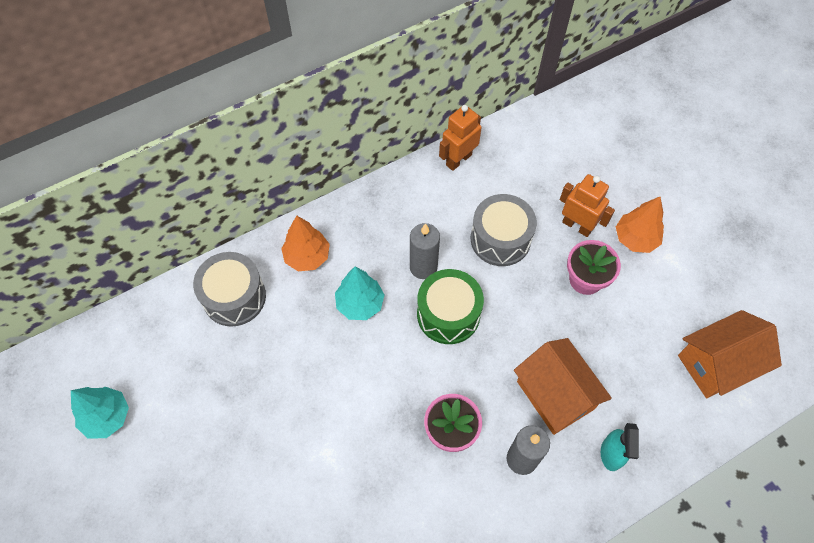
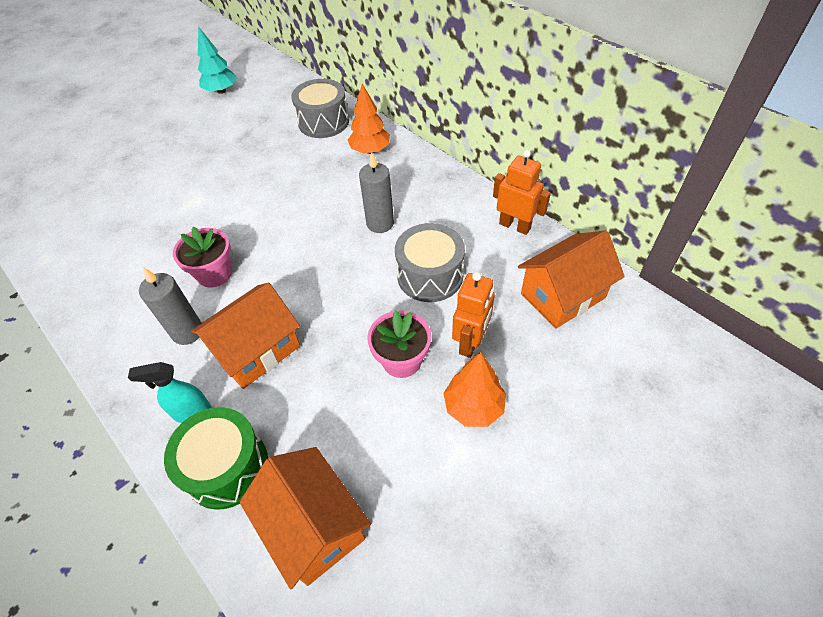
camera: 80 degrees right, 10 degrees down
turquoise tree [335,267,384,320] -> none
green drum [417,269,484,344] -> green drum moved to [164,407,268,510]
none -> orange house [518,230,625,328]

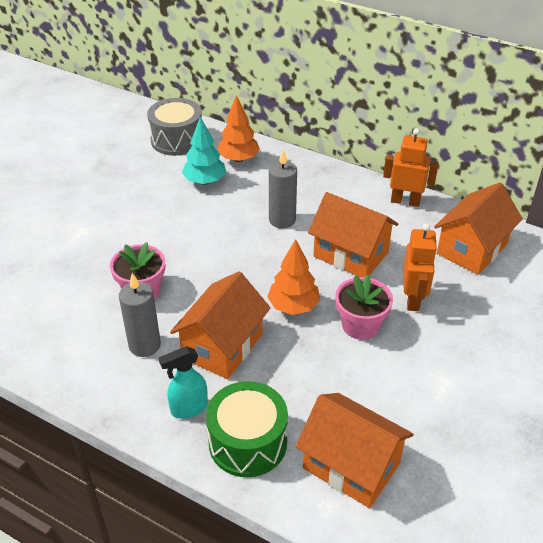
camera: 20 degrees left, 10 degrees down
turquoise tree [198,26,237,94] -> turquoise tree moved to [182,117,226,185]
grey drum [395,223,465,302] -> orange house [308,192,398,277]
orange tree [443,352,506,427] -> orange tree moved to [267,239,320,315]

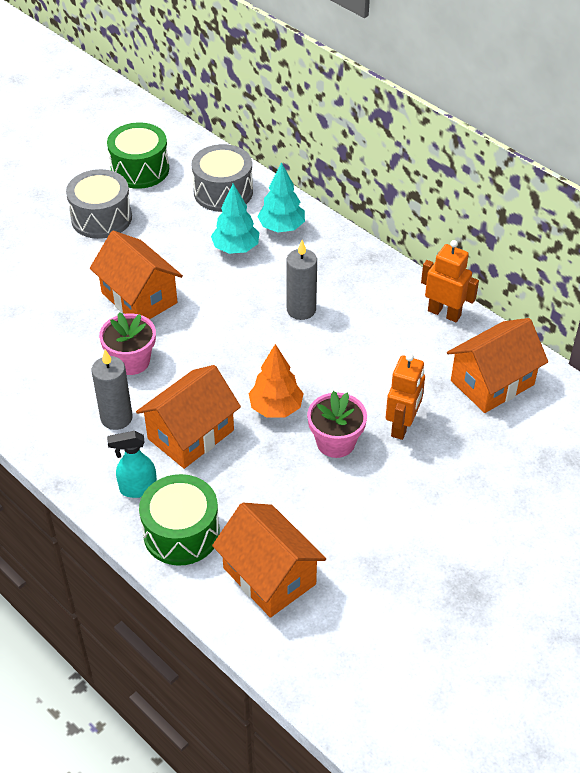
camera: 15 degrees right, 5 degrees up
orange tree [217,95,260,162] -> turquoise tree [257,162,305,232]
orange house [308,192,398,277] -> orange house moved to [90,231,183,320]
none -> grey drum [66,169,132,239]
none -> green drum [107,123,169,189]

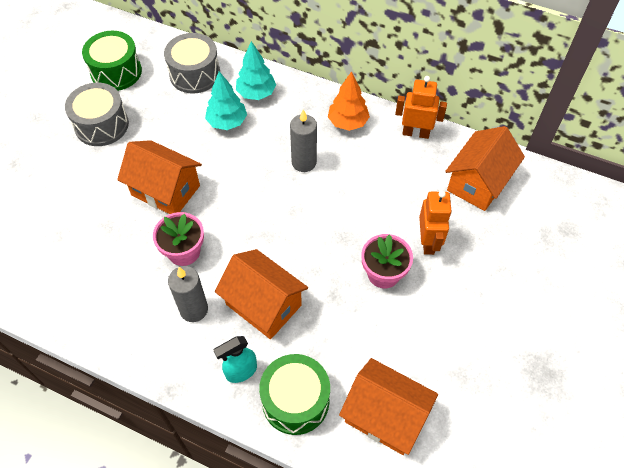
camera: 20 degrees left, 10 degrees up
orange house [136,365,241,469] -> orange house turned 75 degrees counterclockwise [215,249,308,339]
orange tree [249,344,304,418] -> orange tree moved to [328,71,370,131]

